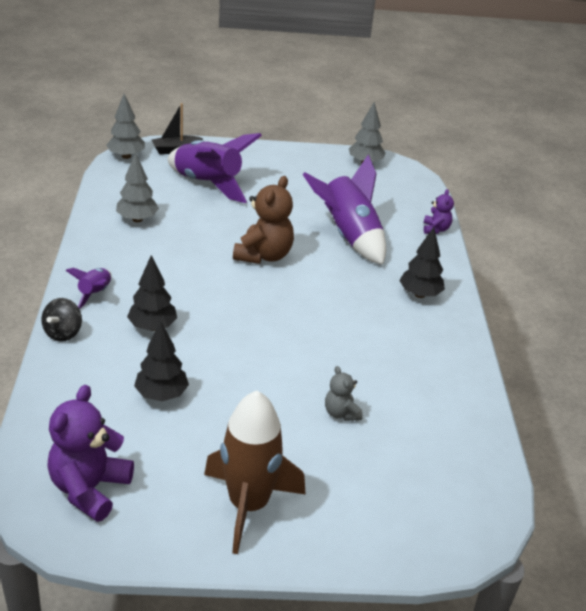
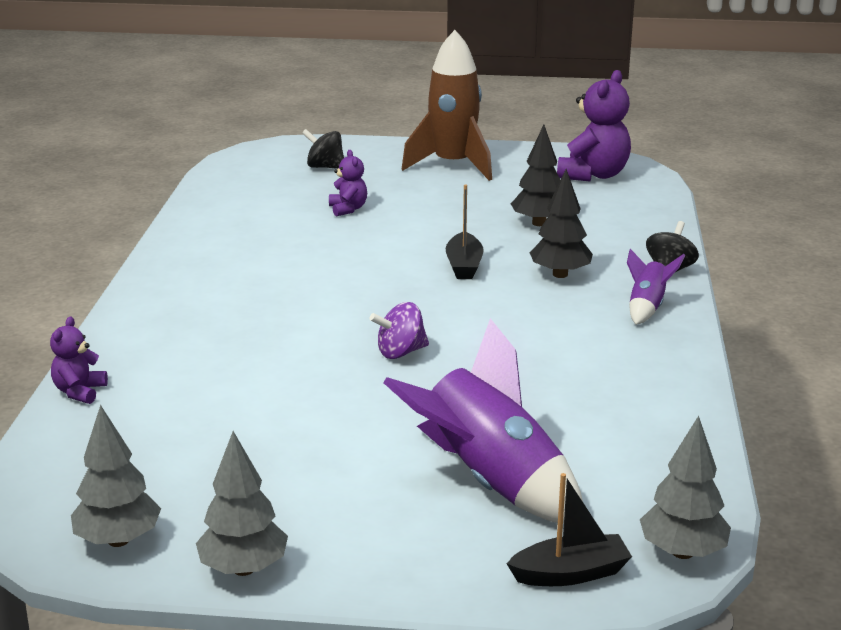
camera: 170 degrees left, 10 degrees down
grey tree [116,152,159,222] -> grey tree moved to [196,431,288,576]
brown teddy bear [233,176,294,264] -> purple spinning top [369,302,429,359]
purple rocket [302,155,386,265] -> none
grey teddy bear [325,366,363,421] -> purple teddy bear [329,150,367,216]
black tree [399,227,445,298] -> none
none -> black spinning top [302,129,344,169]
none -> black boat [445,184,484,279]

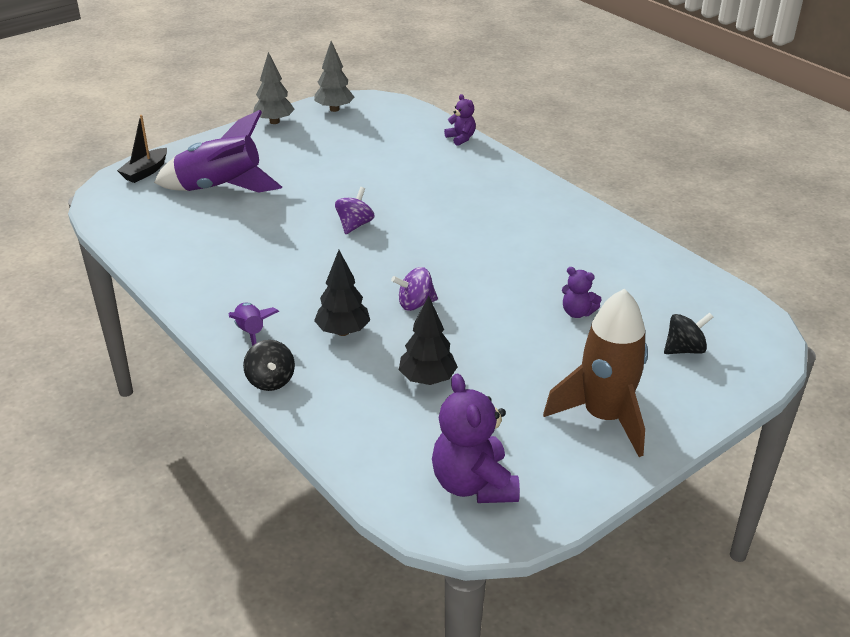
camera: 135 degrees right, 10 degrees up
black boat [445,184,484,279] -> purple spinning top [391,267,438,311]
grey tree [640,416,731,559] -> none

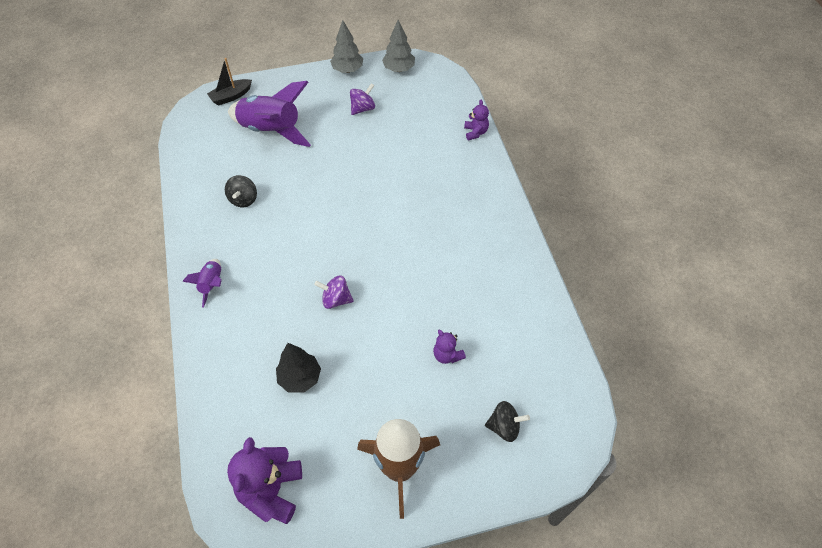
camera: 25 degrees right, 20 degrees up
black spinning top [243,340,295,391] -> black spinning top moved to [225,175,257,207]
black tree [314,250,370,336] -> none
purple spinning top [335,187,374,234] -> purple spinning top moved to [350,83,375,115]

